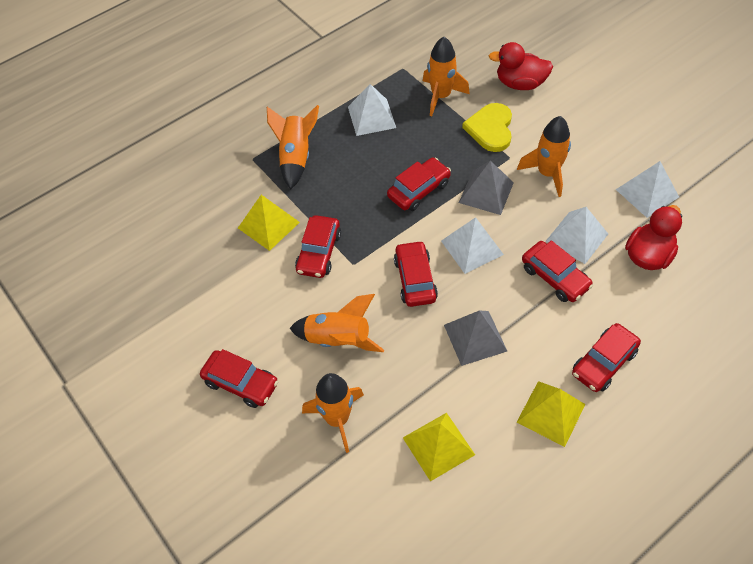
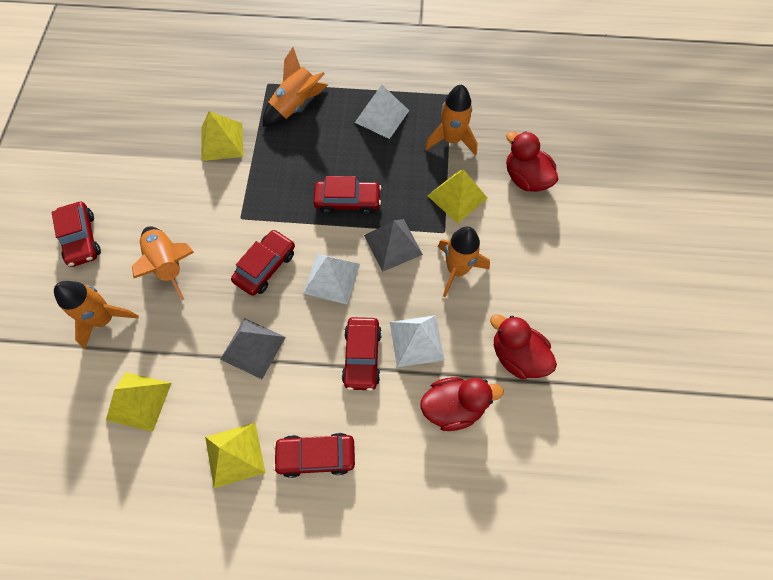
camera: 40 degrees right, 10 degrees up
red car [295,215,341,278] -> none
yellow heart [462,103,512,152] -> yellow pyramid [428,169,488,224]
white pyramid [616,161,679,218] -> red duck [490,314,557,380]

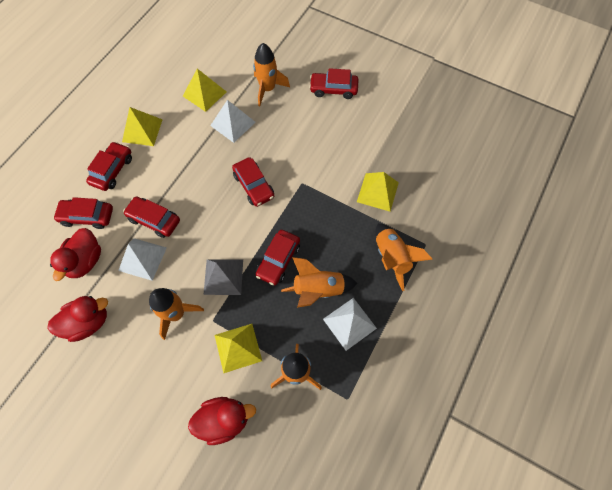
camera: 115 degrees right, 0 degrees up
orange rocket [132,226,194,300] -> orange rocket moved to [281,257,358,308]
grey pyramid [220,318,286,379] -> none
white pyramid [303,254,360,305] -> white pyramid moved to [210,100,256,143]
none -> red car [53,197,113,229]

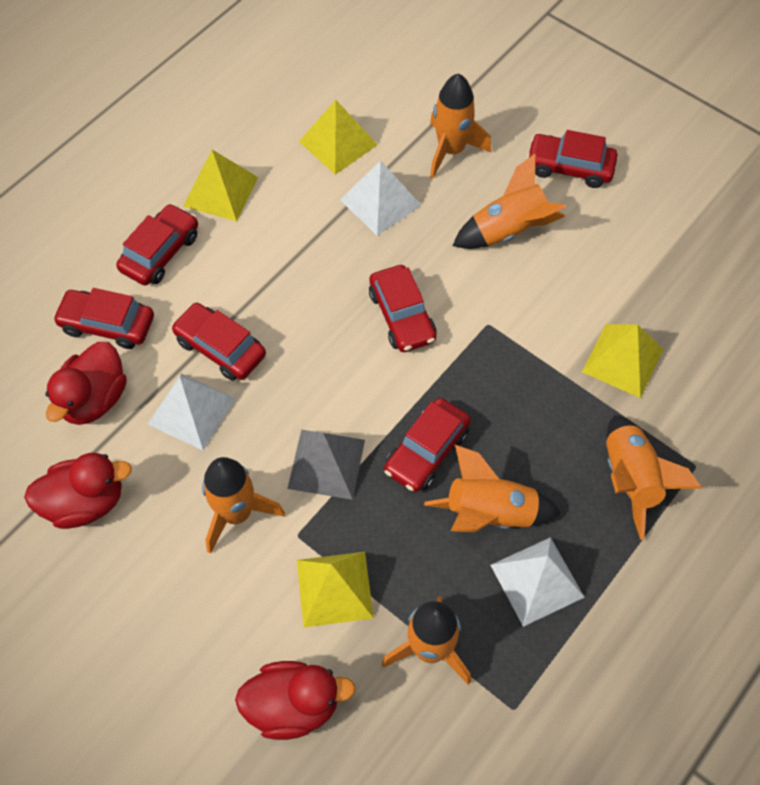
camera: 10 degrees right, 5 degrees down
none -> orange rocket [453,154,566,249]

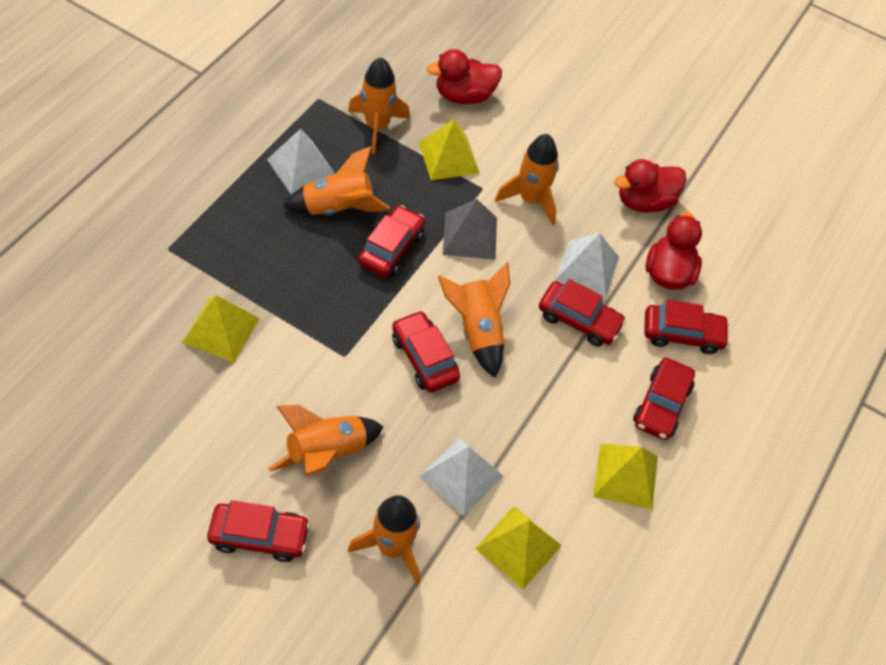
camera: 165 degrees right, 5 degrees down
orange rocket [606,415,702,540] -> orange rocket moved to [438,262,510,378]

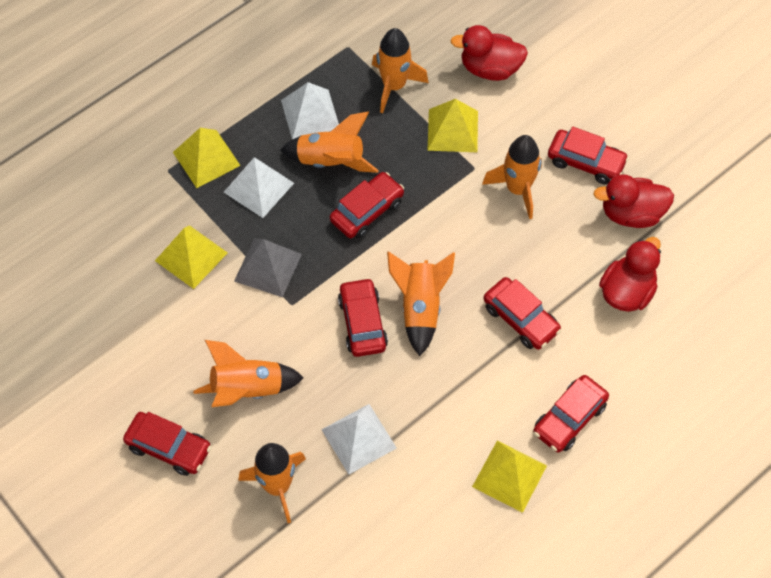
camera: 25 degrees right, 5 degrees up
grey pyramid [443,199,497,260] -> grey pyramid moved to [234,238,302,297]
yellow pyramid [475,506,562,590] -> yellow pyramid moved to [173,128,241,188]
white pyramid [555,233,619,298] -> white pyramid moved to [224,157,294,218]
red car [644,300,730,354] -> red car moved to [548,127,629,184]

